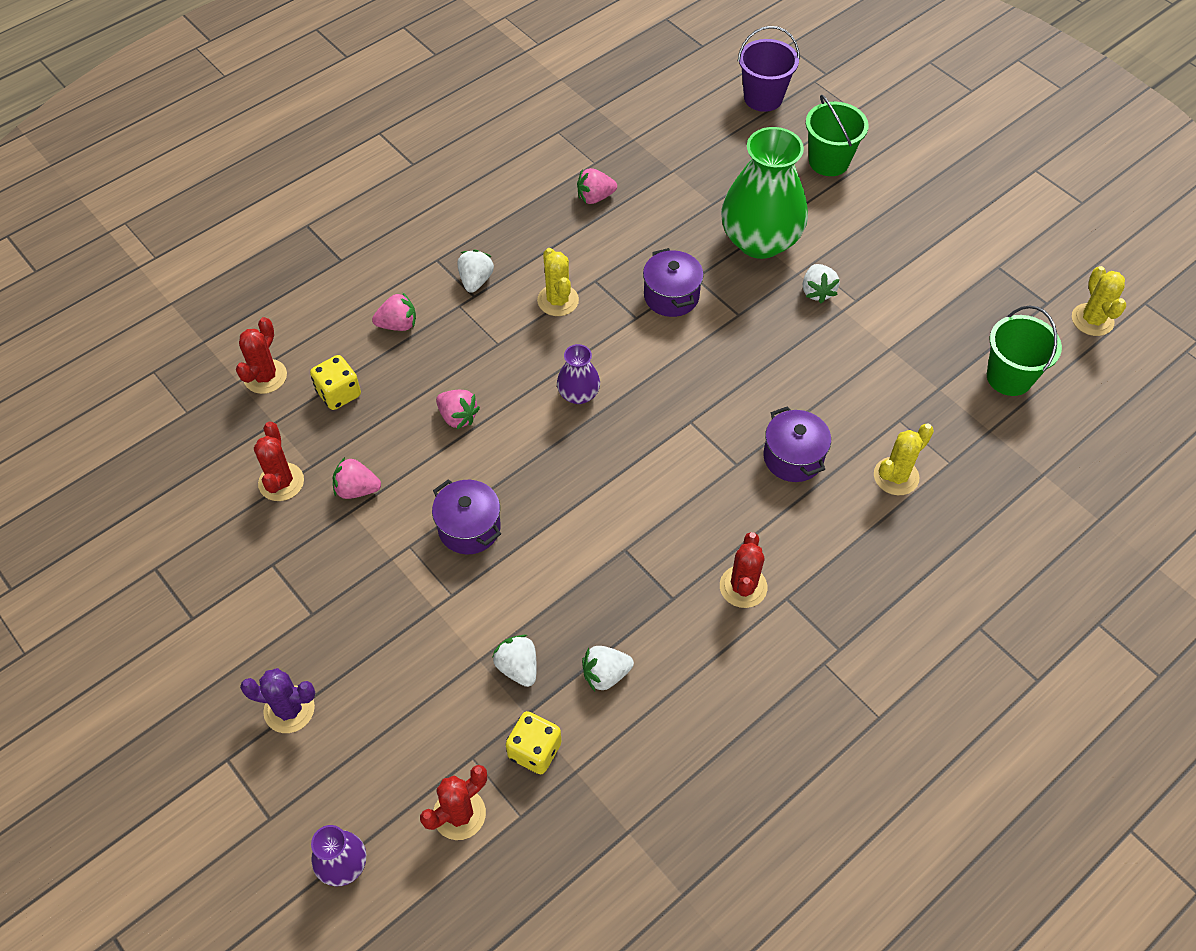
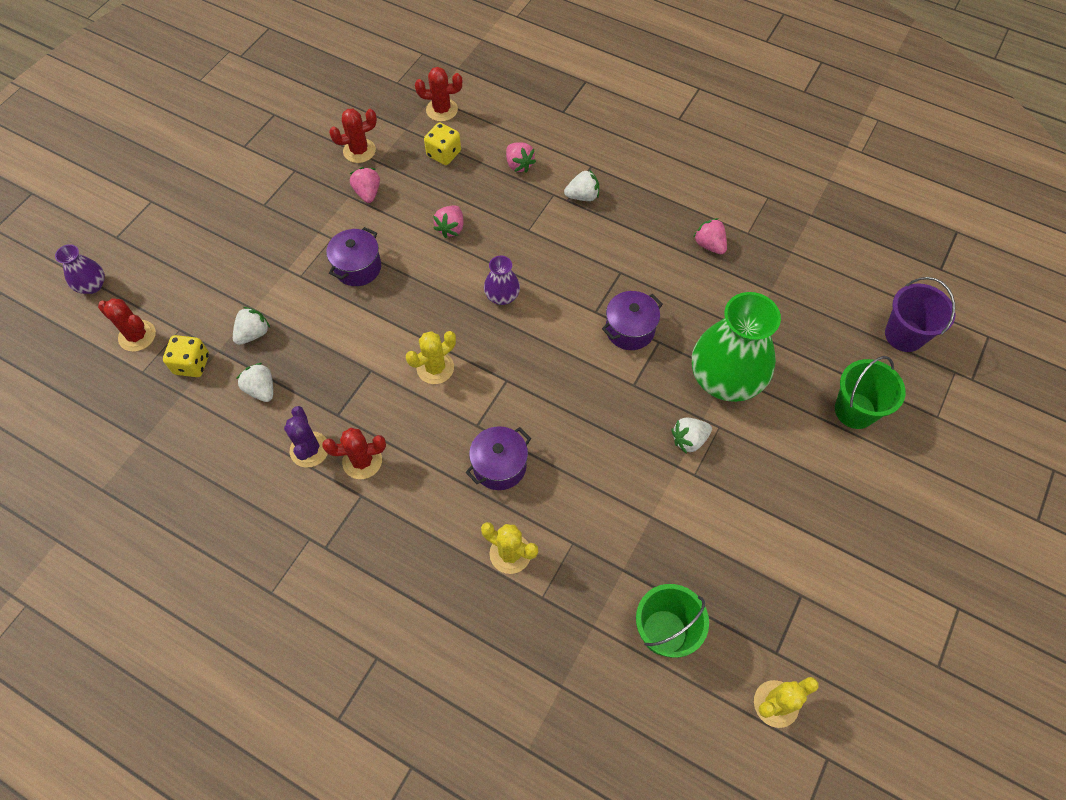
camera: 70 degrees right, 5 degrees up
purple cactus [240,668,315,733] -> purple cactus moved to [284,406,328,468]
yellow cactus [537,248,579,316] -> yellow cactus moved to [406,331,456,384]

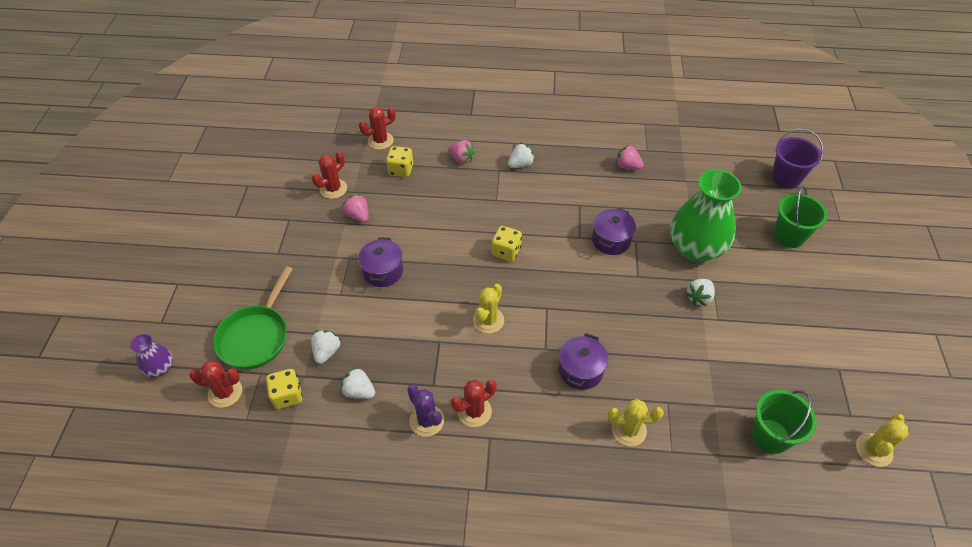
camera: 25 degrees left, 10 degrees down
pink strawberry [433,206,464,238] -> none
purple vase [484,256,520,305] -> yellow dice [492,226,522,261]
none -> green pan [213,266,292,369]

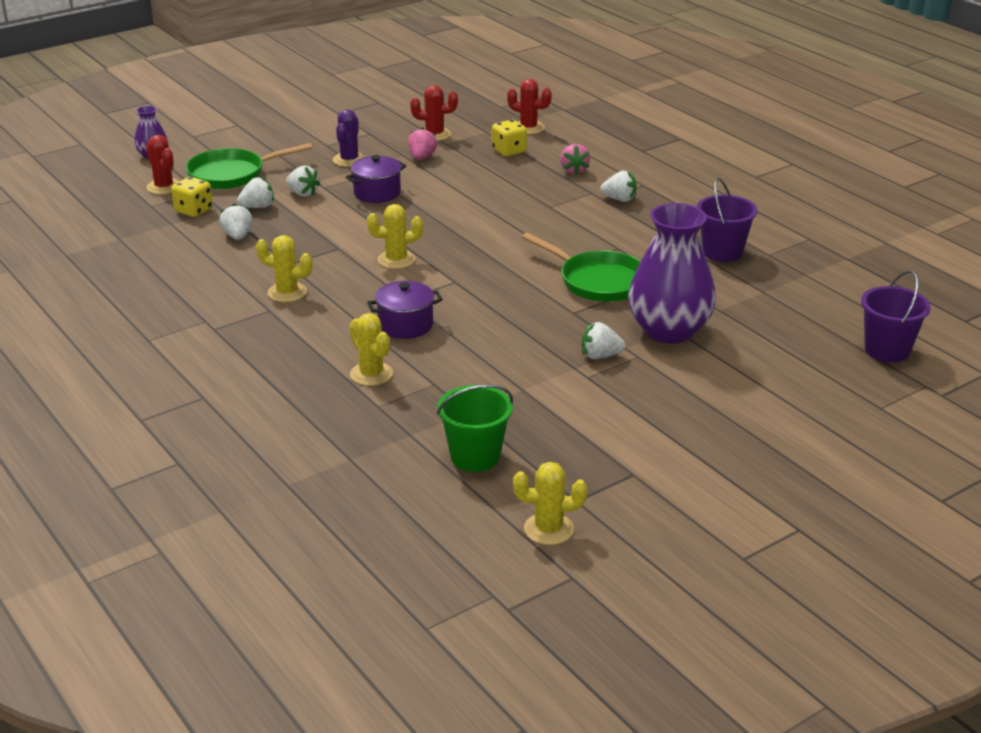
camera: 50 degrees right, 20 degrees down
purple cactus [407,385,444,437] -> purple cactus moved to [333,109,365,167]
red cactus [451,380,496,427] -> yellow cactus [256,235,312,302]
yellow dice [492,226,522,261] -> none
purple pot [592,208,636,255] -> green pan [522,233,641,302]
pink strawberry [616,145,644,169] -> purple bucket [697,178,758,262]
green vase [670,169,742,262] -> purple vase [628,203,716,344]
green bucket [774,186,828,248] -> none
none -> white strawberry [286,166,320,197]

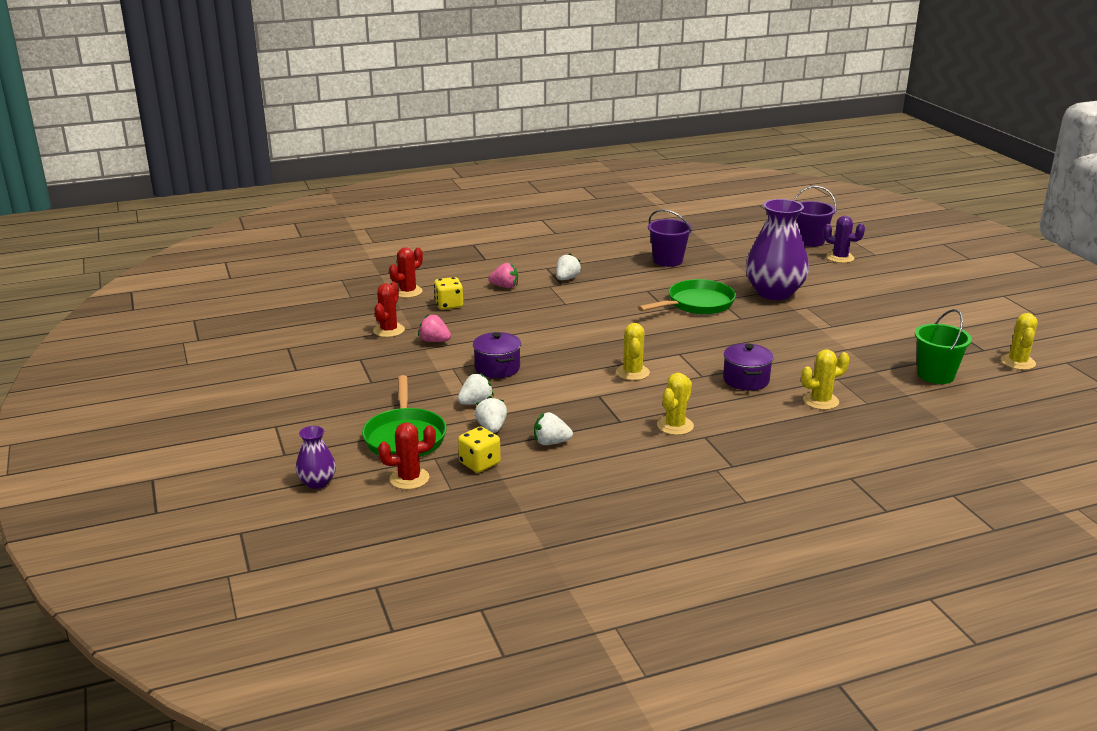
camera: 75 degrees left, 5 degrees down
purple cactus [333,109,365,167] -> purple cactus moved to [823,216,865,263]
white strawberry [582,322,626,359] -> none

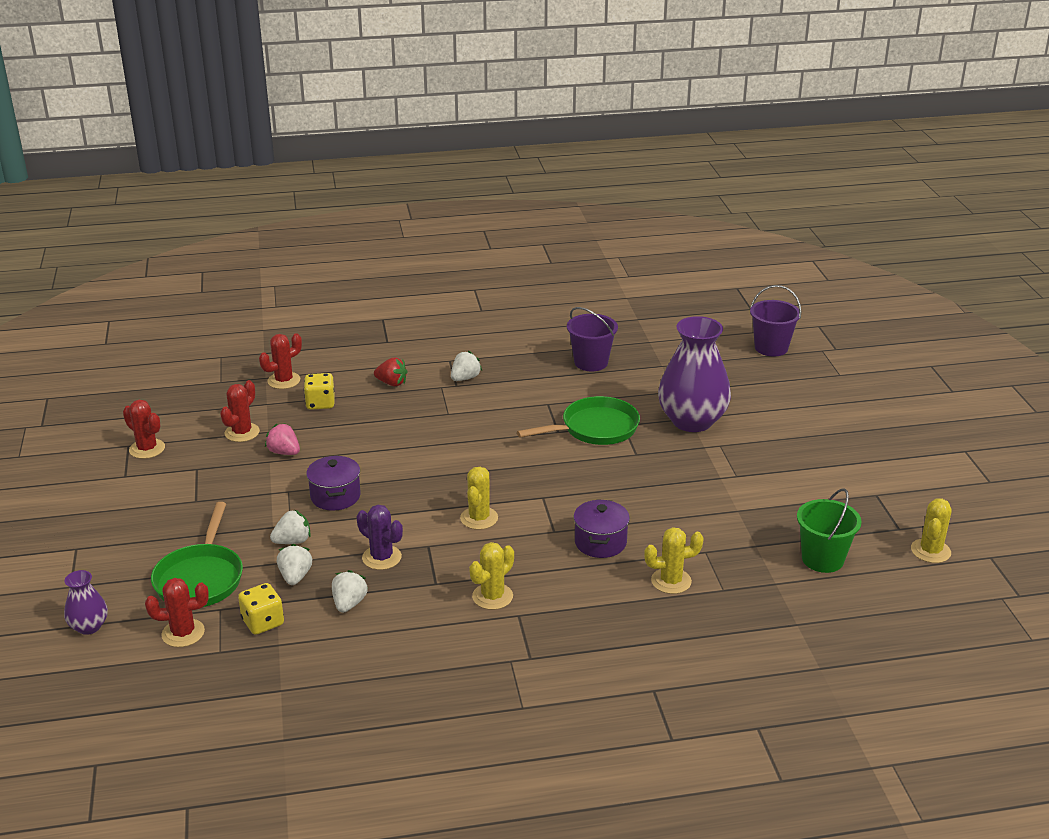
camera: 10 degrees right, 5 degrees up
pink strawberry [488,263,518,288] -> red strawberry [374,357,407,386]
white strawberry [534,412,573,445] -> white strawberry turned 90 degrees clockwise [332,570,368,613]
purple cactus [823,216,865,263] -> purple cactus moved to [357,505,403,570]
none -> red cactus [123,400,165,459]

